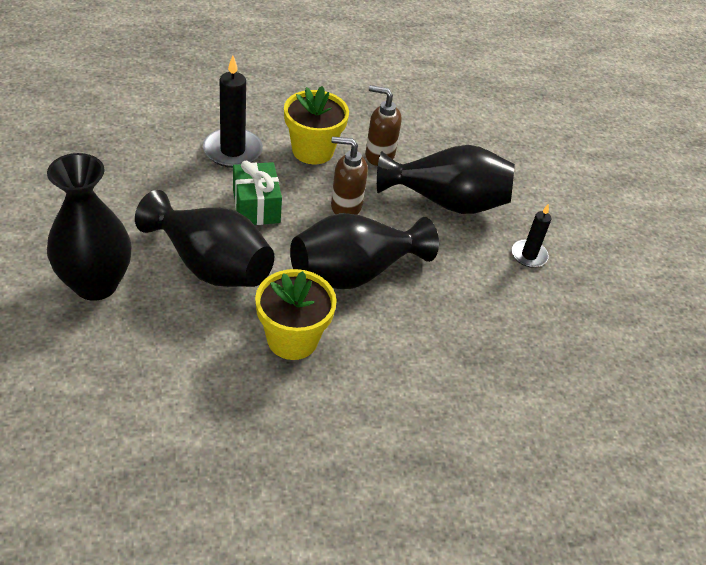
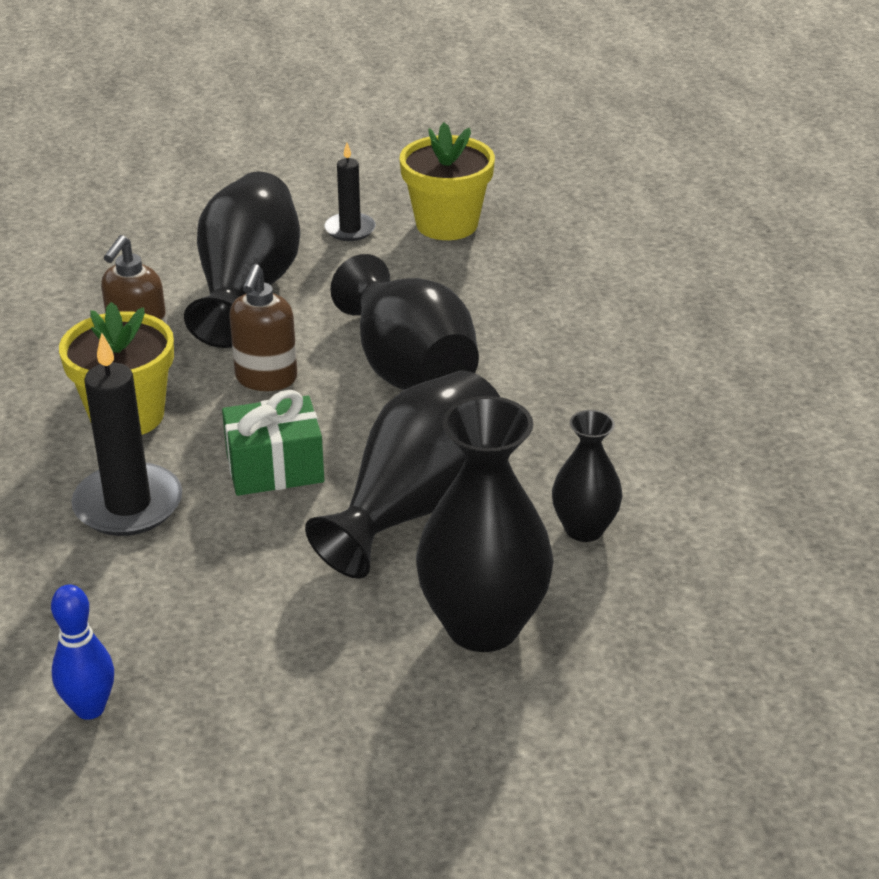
camera: 85 degrees left, 10 degrees down
yellow flower pot [255,269,337,360] -> yellow flower pot moved to [400,123,495,240]
none -> blue bowling pin [51,584,114,720]
none -> black vase [552,410,623,542]

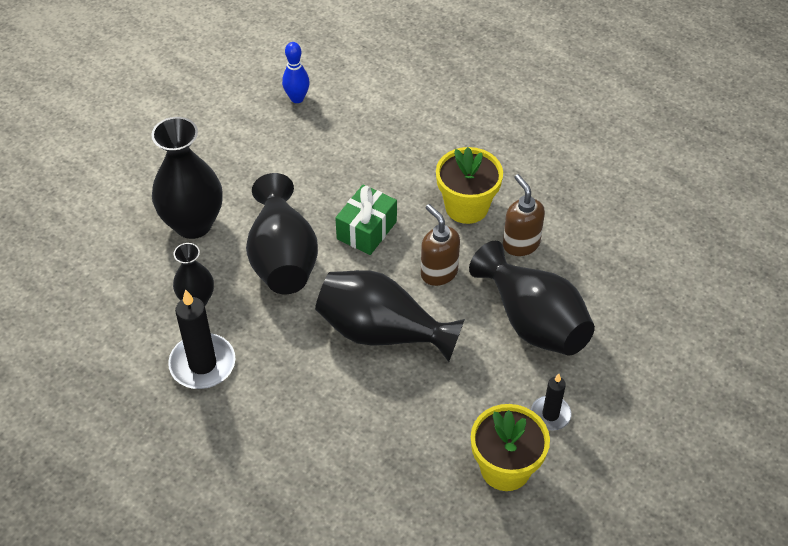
camera: 135 degrees right, 15 degrees up
black candle [71,333,182,536] -> black candle moved to [168,289,235,389]

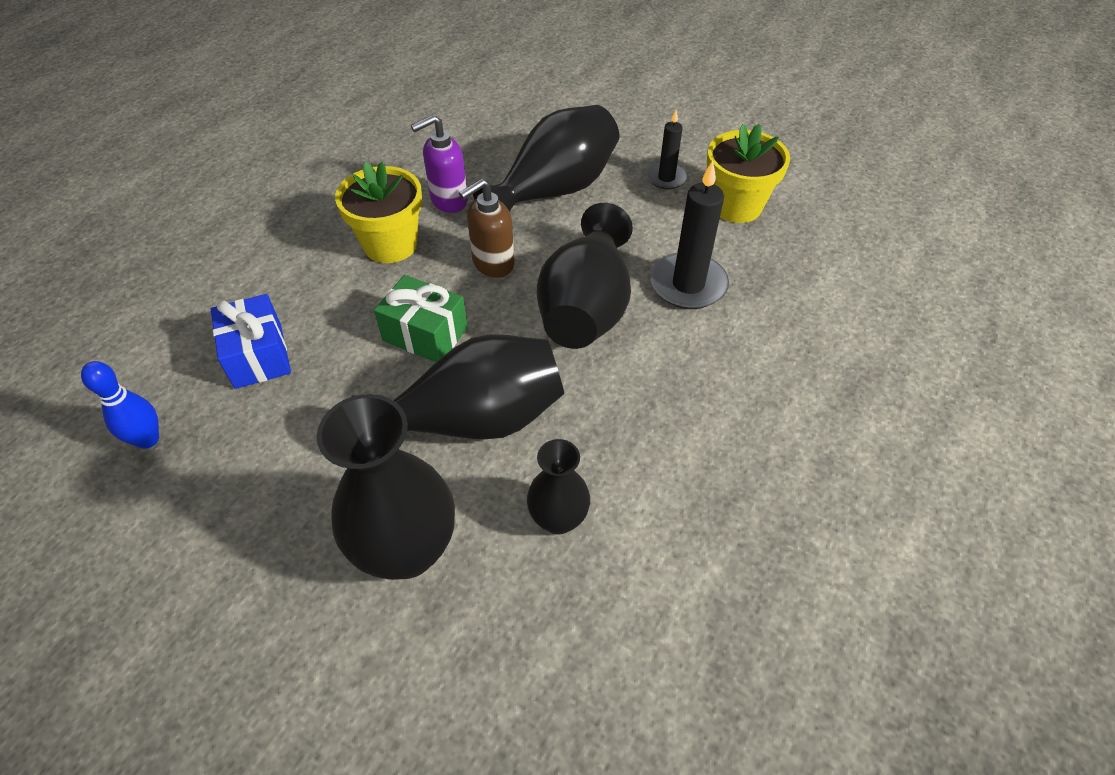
camera: 95 degrees left, 0 degrees up
black candle [168,289,235,389] -> black candle moved to [650,160,729,309]
brown soap dispenser [503,174,545,256] -> purple soap dispenser [411,115,468,213]
none -> blue gift [211,294,291,389]

